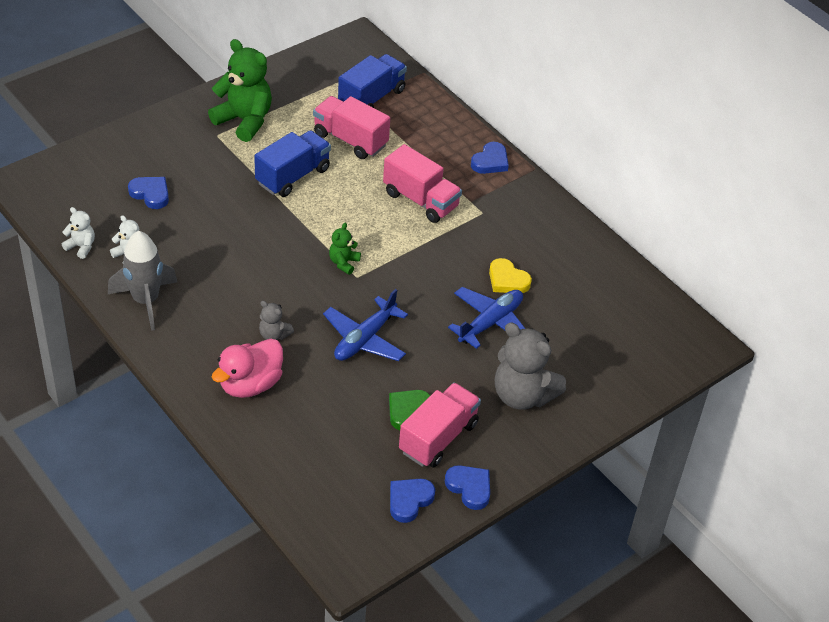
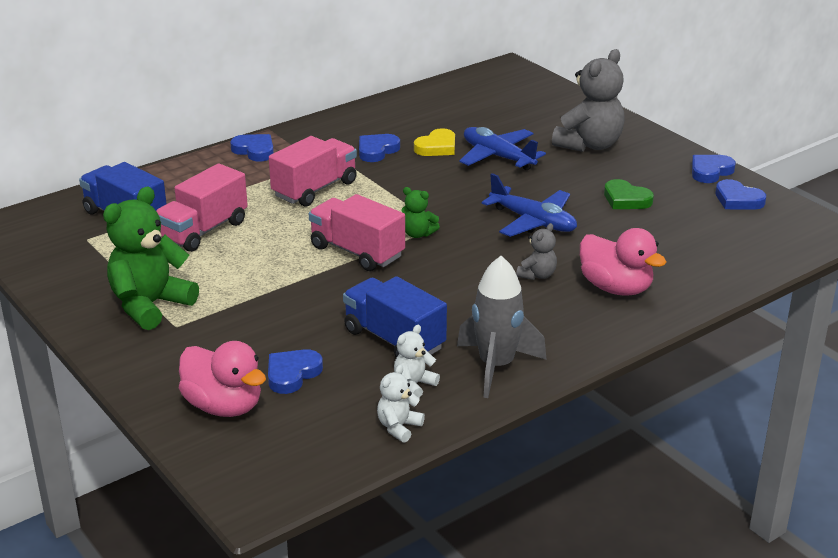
camera: 85 degrees left, 15 degrees down
blue truck [254,130,331,197] -> blue truck moved to [343,276,447,358]
pink truck [399,383,481,468] -> pink truck moved to [309,194,405,271]
none -> pink duck [179,341,266,417]
none -> blue heart [359,134,400,162]

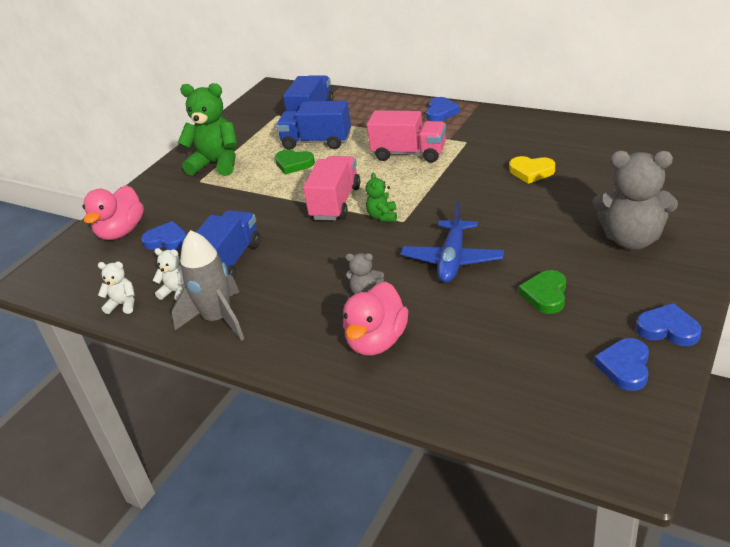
camera: 70 degrees right, 5 degrees up
pink truck [156,163,248,252] -> blue truck [276,101,351,150]
blue heart [359,134,400,162] -> none
blue plane [459,127,546,170] -> none
none -> green heart [275,149,315,175]

